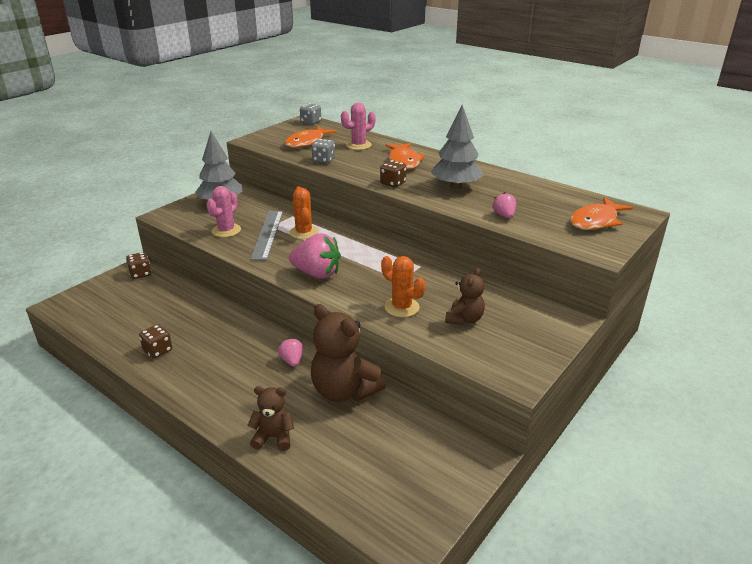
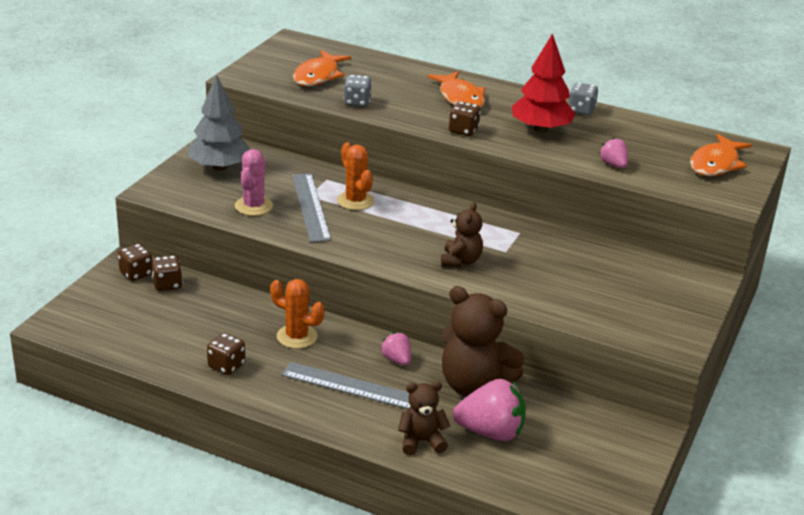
camera: 15 degrees left, 0 degrees up
pink strawberry [289,233,341,279] -> pink strawberry moved to [453,379,526,441]
grey dice [300,103,321,125] -> grey dice moved to [568,82,598,115]
pink cactus [341,103,376,150] -> none
orange cactus [381,256,425,317] -> orange cactus moved to [270,279,324,349]
grey tree [431,105,484,189] -> red tree [512,33,576,133]
brown teddy bear [445,268,485,325] -> brown teddy bear moved to [441,202,483,267]
none -> brown dice [151,255,182,291]
none -> grey ruler [281,362,410,409]

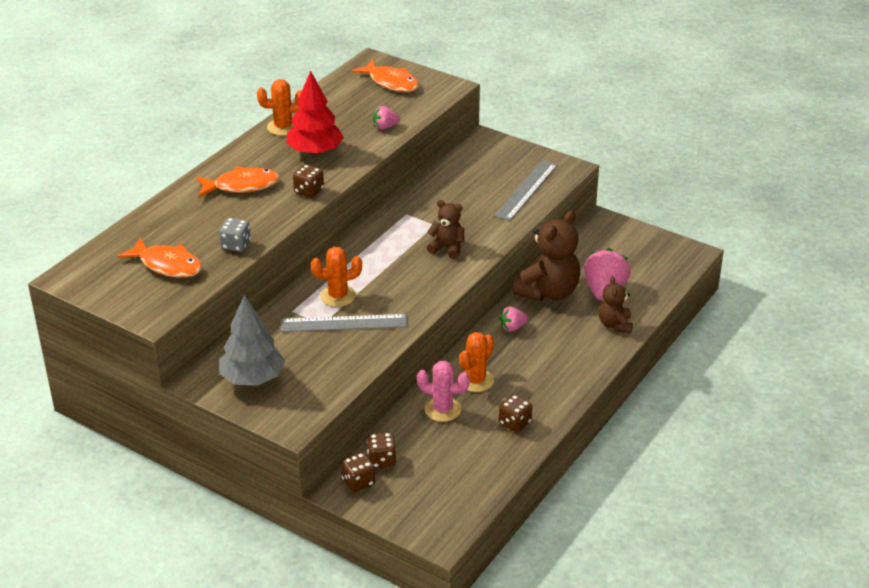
camera: 80 degrees left, 5 degrees up
pink cactus [235,149,273,216] -> pink cactus moved to [417,361,470,422]
grey ruler [281,362,410,409] -> grey ruler moved to [494,161,557,221]
grey dice [568,82,598,115] -> orange cactus [257,79,302,136]

